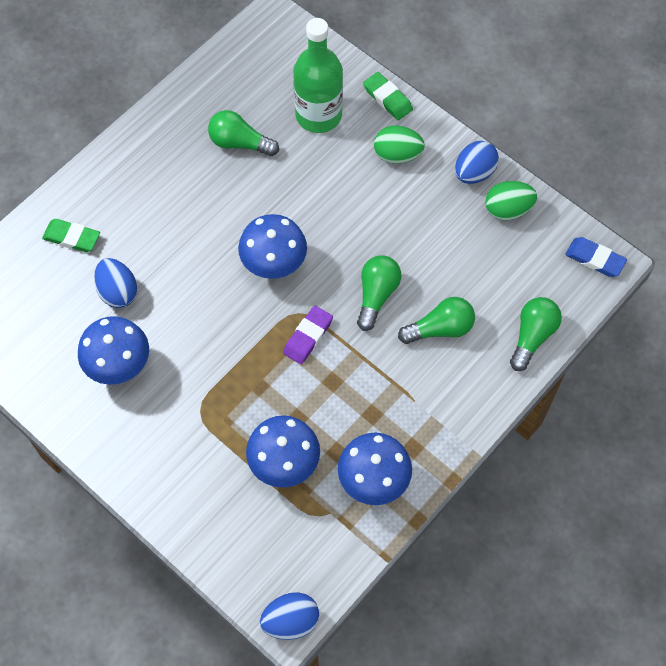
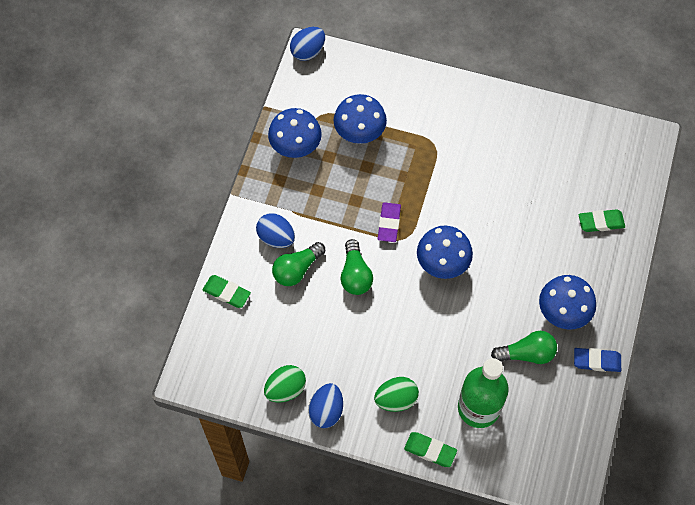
camera: 155 degrees right, 0 degrees up
blue mushroom [78,316,149,385] -> blue mushroom moved to [539,275,596,330]
blue egg [94,258,137,308] -> blue egg moved to [256,213,295,248]
green light bulb [510,297,562,371] -> green eraser [202,275,251,308]
blue eraser [565,237,627,277] -> blue eraser moved to [574,348,621,372]

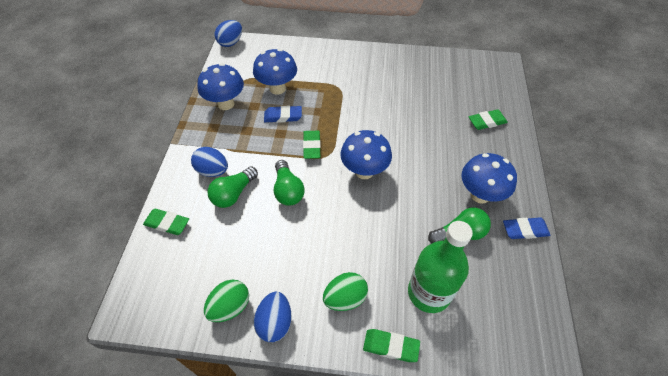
camera: 10 degrees left, 10 degrees down
purple eraser [377,202,401,242] -> green eraser [303,131,321,159]
none -> blue eraser [264,106,302,123]

